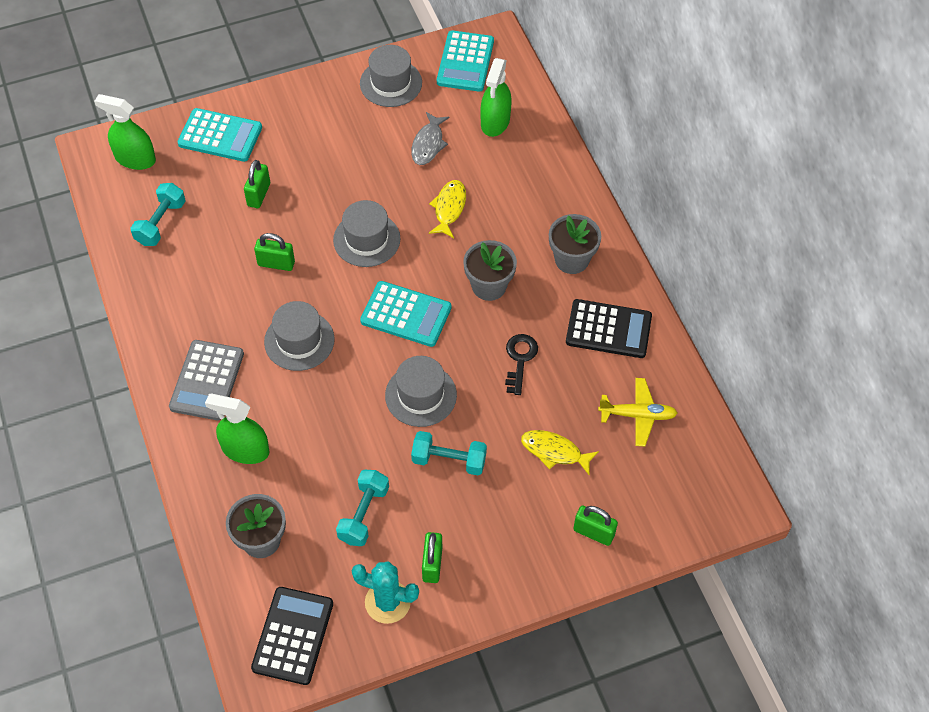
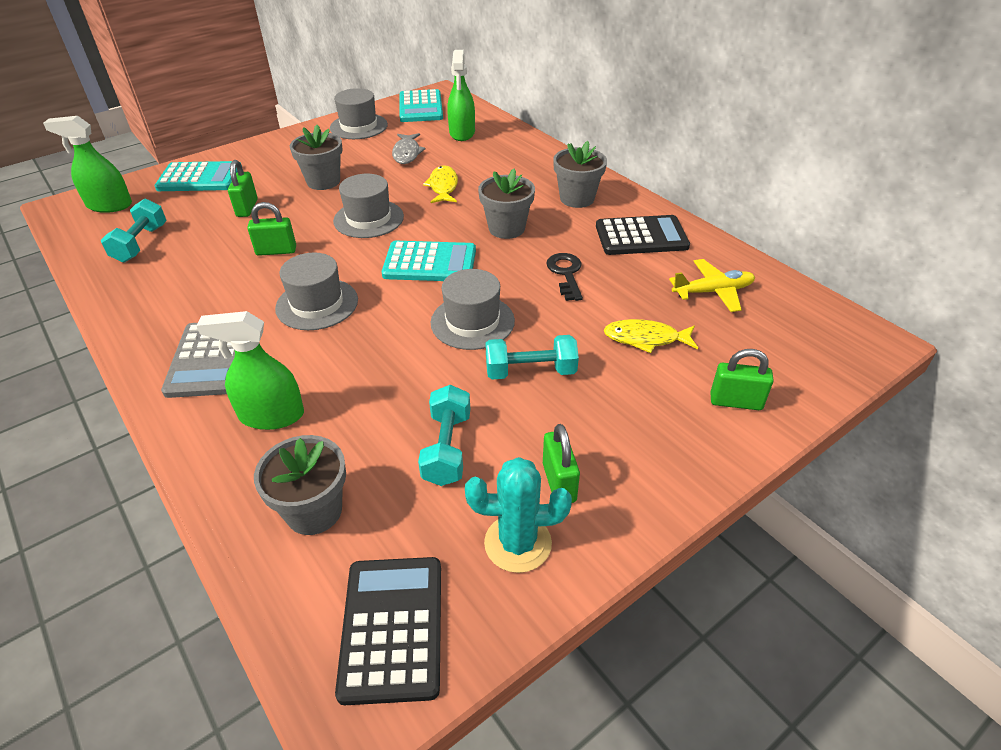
camera: 15 degrees left, 15 degrees down
none -> grey flower pot [290,125,343,190]

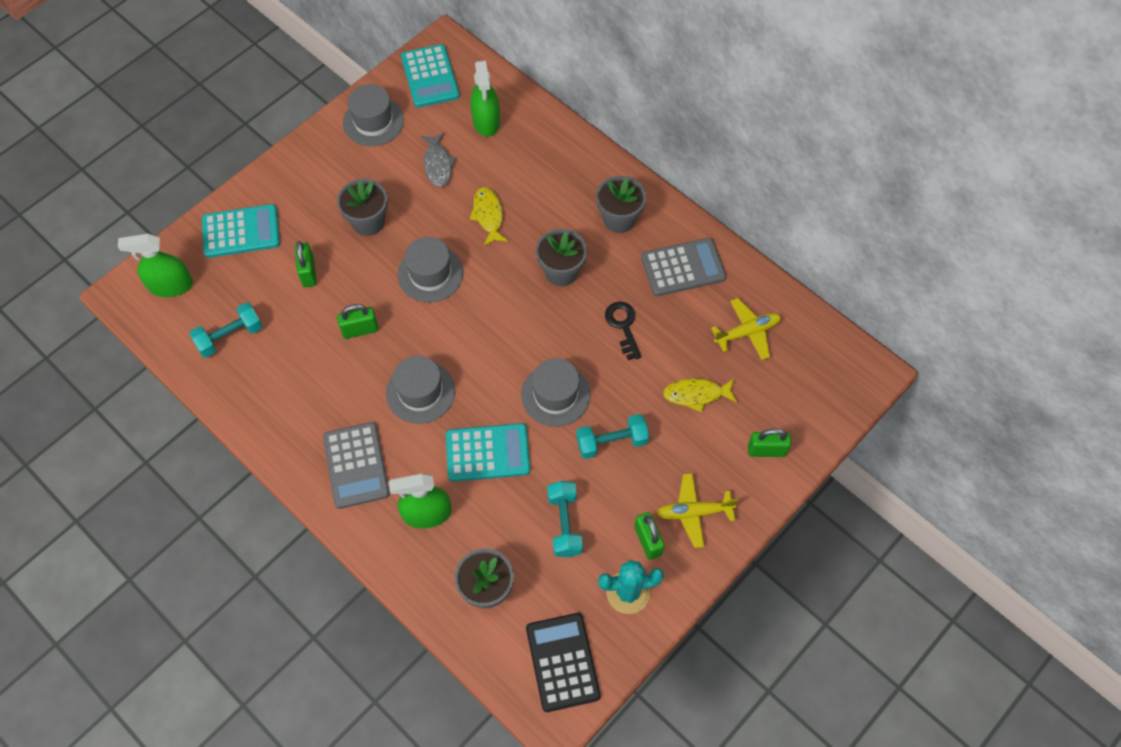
camera: 10 degrees left, 20 degrees up
turquoise dumbbell [101,199,167,263] -> turquoise dumbbell turned 60 degrees clockwise [190,302,262,358]
turquoise calculator [382,241,476,281] -> turquoise calculator moved to [446,423,530,482]
black calculator [596,215,690,255] -> grey calculator [641,238,726,296]
none -> yellow plane [657,473,738,548]

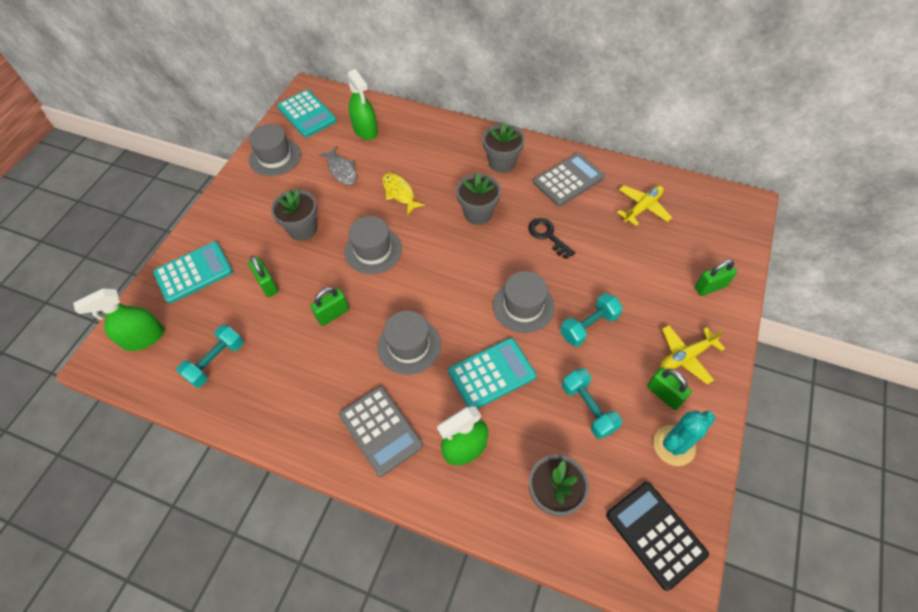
camera: 20 degrees left, 5 degrees down
yellow fish [663,378,737,412] -> none

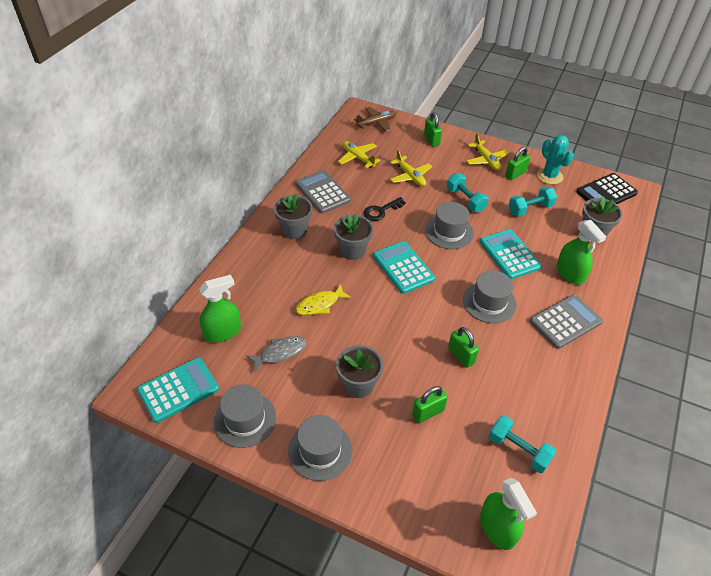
camera: 90 degrees left, 10 degrees down
turquoise calculator [153,242,233,303] -> turquoise calculator moved to [373,241,435,294]
grey hat [344,216,402,274] -> grey hat moved to [288,415,352,481]
none -> brown plane [354,107,396,132]
none -> yellow plane [390,150,432,186]

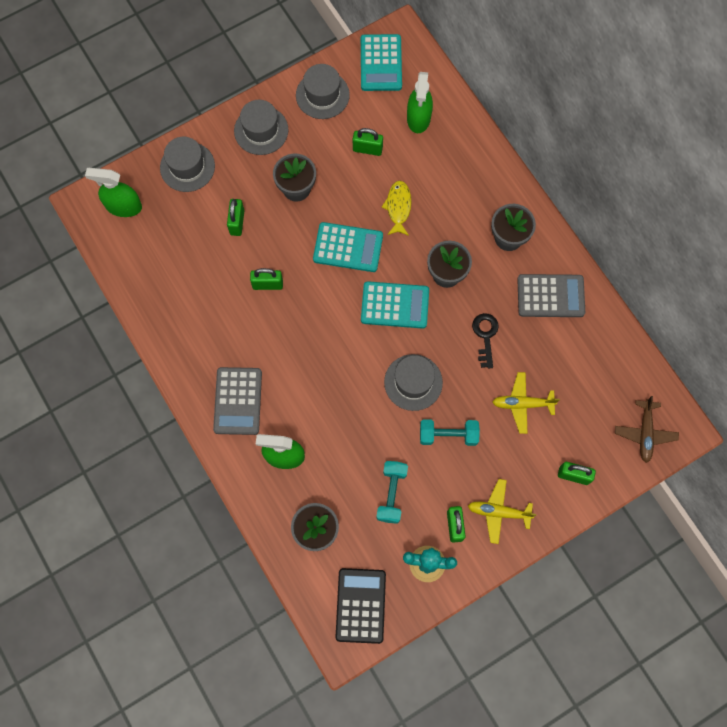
camera: 125 degrees right, 25 degrees up
grey fish [246,336,306,372] -> green padlock [353,128,383,156]
yellow plane [338,141,380,168] -> none
grey hat [463,270,517,323] -> grey hat moved to [160,137,215,192]
turquoise calculator [480,229,542,279] -> turquoise calculator moved to [313,222,383,272]
turquoise dumbbell [489,415,556,473] -> none

